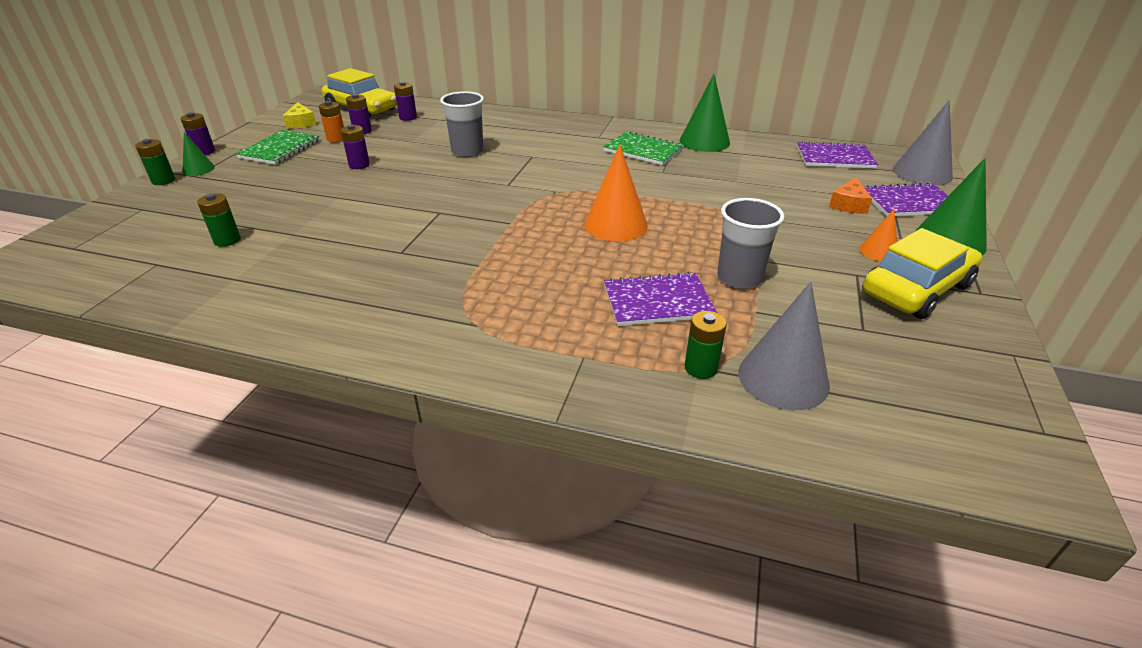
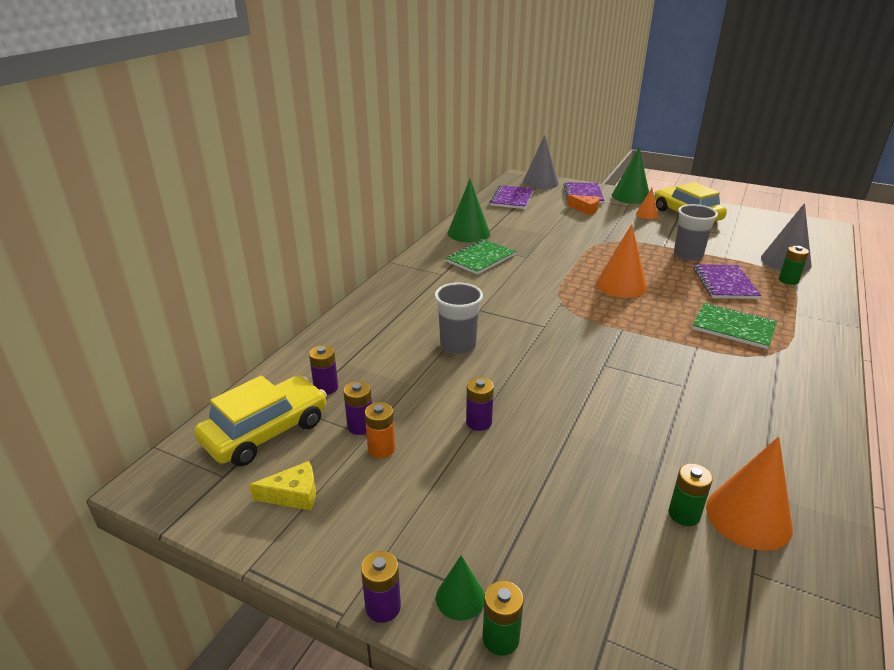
camera: 80 degrees left, 5 degrees down
green notebook [236,130,320,165] -> green notebook moved to [692,303,777,349]
none -> orange cone [706,437,793,551]

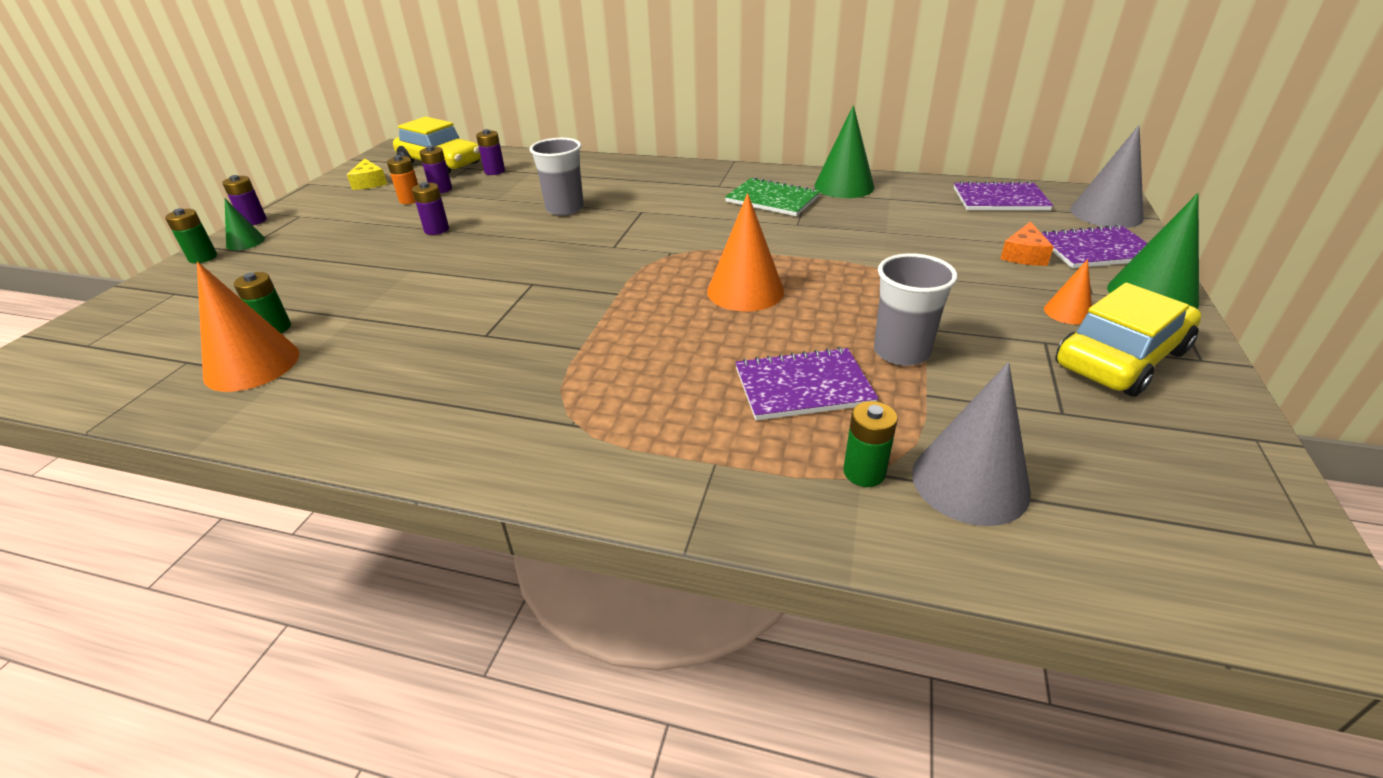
camera: 80 degrees right, 5 degrees up
green notebook [692,303,777,349] -> none

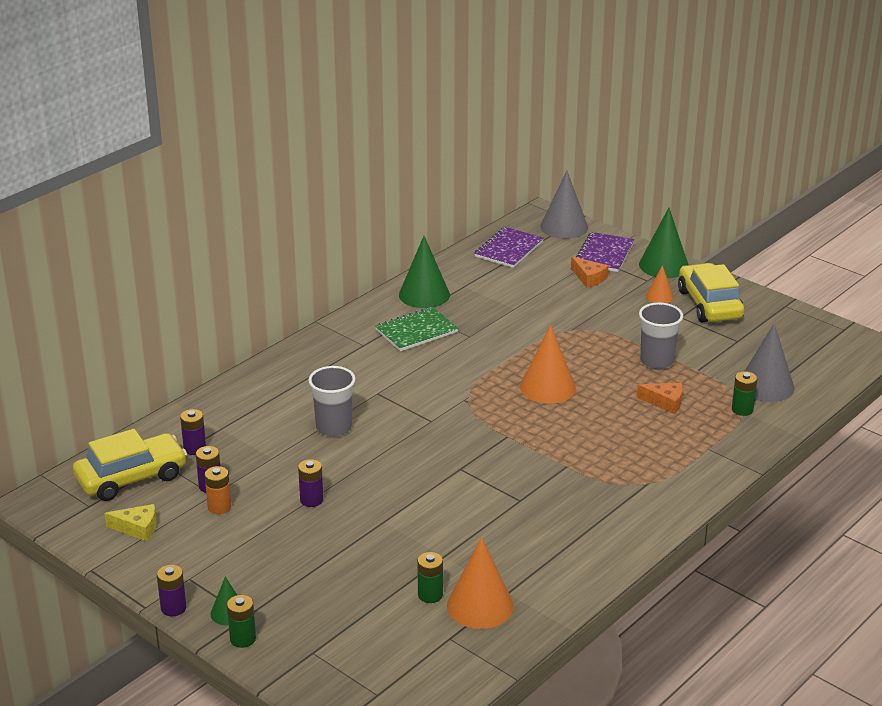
camera: 65 degrees left, 5 degrees down
purple notebook [735,347,879,420] -> orange cheese [637,383,683,414]

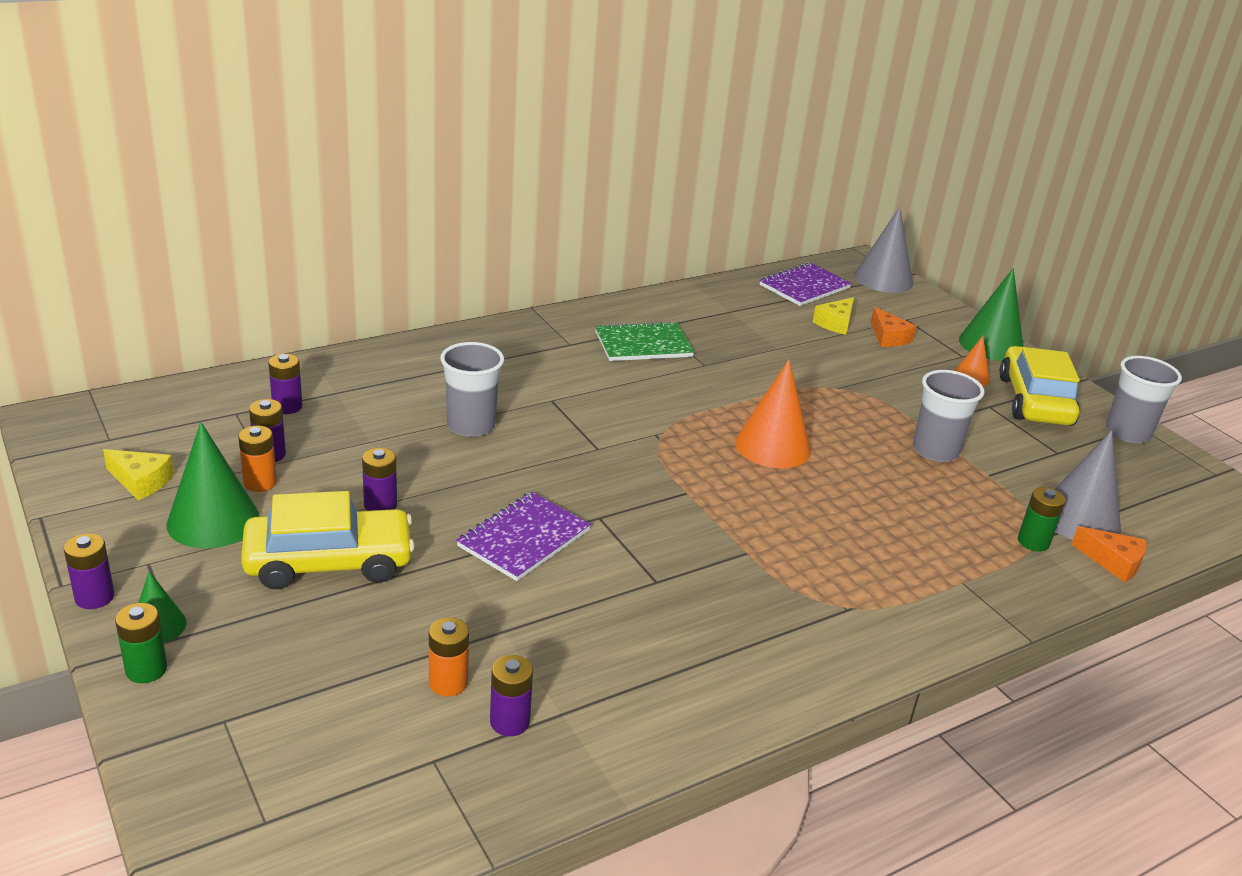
camera: 15 degrees right, 0 degrees up
yellow car [73,429,187,501] -> yellow car moved to [241,491,415,590]
green cone [399,236,450,308] -> green cone moved to [166,422,260,548]
green battery [417,552,443,603] -> orange battery [429,617,469,697]
orange cone [447,537,514,629] -> purple battery [490,655,533,736]
purple notebook [576,232,634,272] -> purple notebook moved to [456,492,591,581]
orange cheese [637,383,683,414] -> orange cheese moved to [1071,526,1147,582]
none -> yellow cheese [813,297,854,335]
none -> grey cup [1106,356,1182,444]

